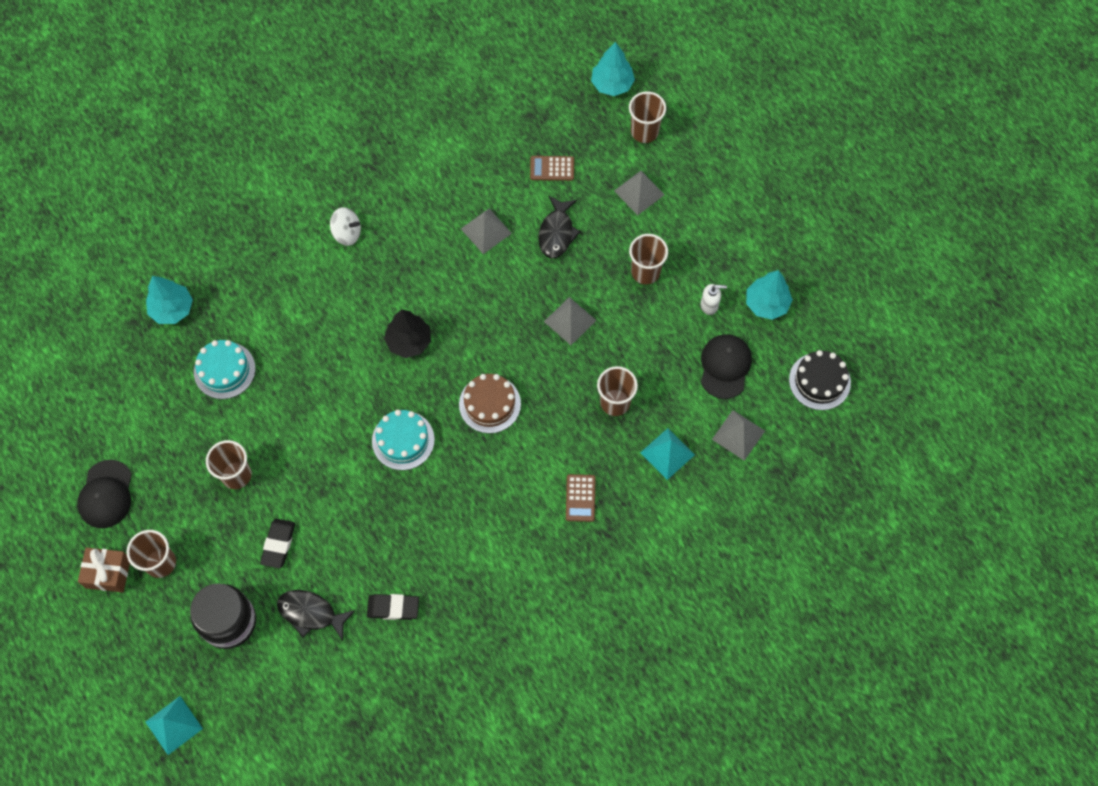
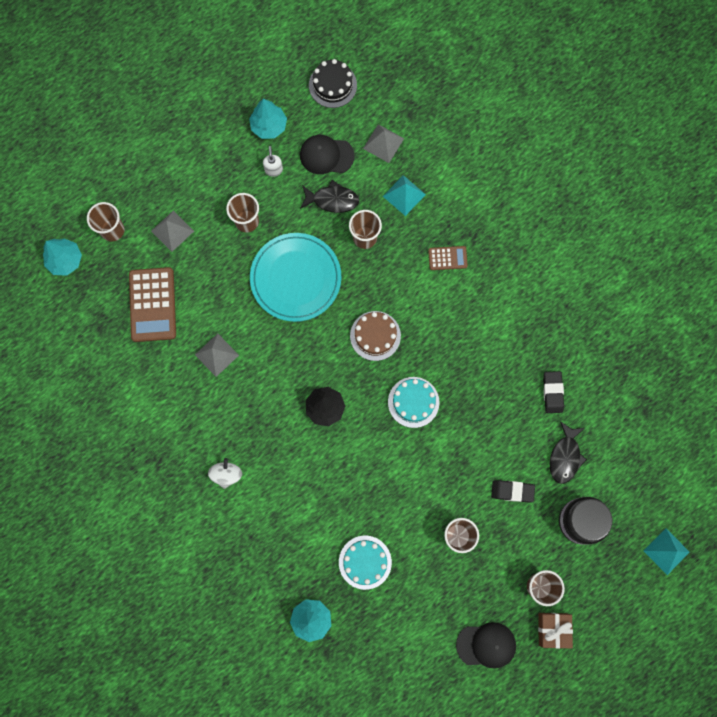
camera: 95 degrees left, 10 degrees up
brown calculator [530,156,574,181] -> brown calculator [129,267,176,342], size x1.92
black fish [538,195,581,258] -> black fish moved to [300,180,359,213]
grey pyramid [544,297,597,345] -> turquoise plate [250,233,341,322]

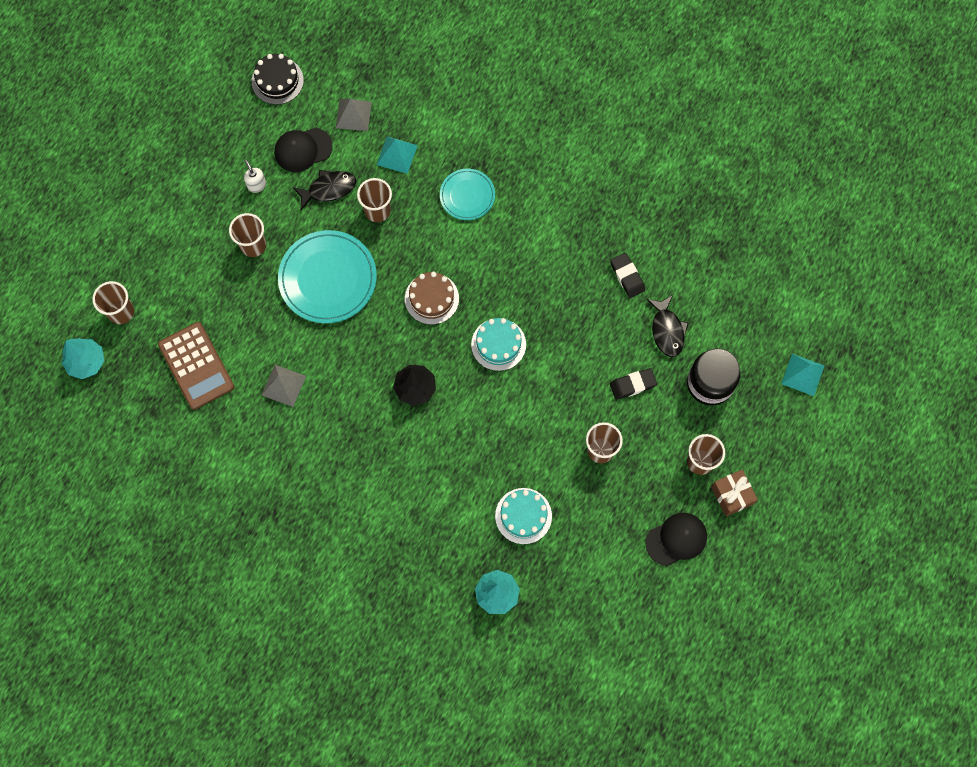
camera: 25 degrees left, 5 degrees down
grey pyramid [151,210,194,252] -> none
white spinning top [208,458,242,489] -> none
turquoise tree [249,99,287,139] -> none
brown calculator [428,246,468,270] -> turquoise plate [440,169,495,220]

